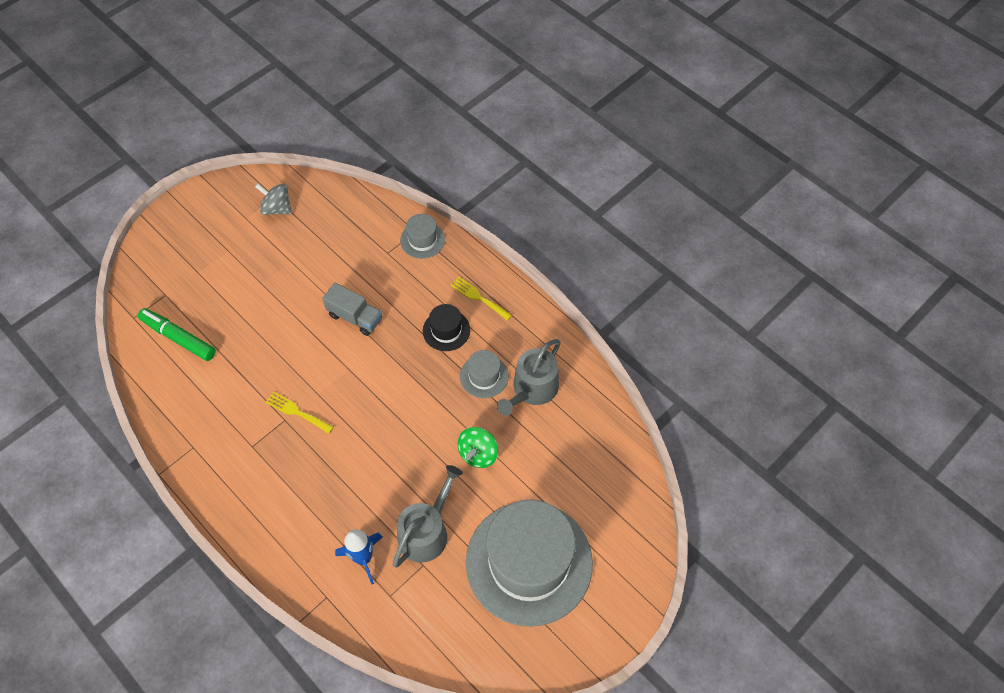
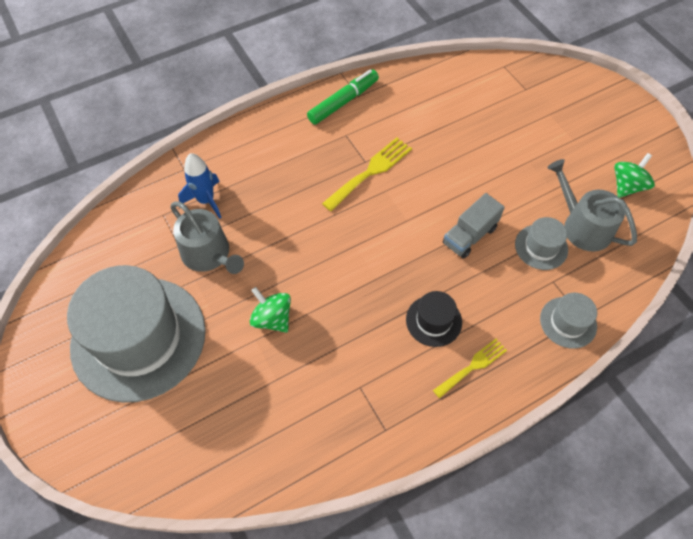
camera: 105 degrees right, 0 degrees up
green marker [138,308,216,361] -> green marker moved to [307,69,379,125]
grey spinning top [255,184,292,215] -> green spinning top [614,153,655,198]
yellow fork [265,392,334,434] -> yellow fork [322,138,412,211], size x1.52
grey hat [460,350,509,398] -> grey hat moved to [515,217,568,270]
grey watering can [497,339,561,416] -> grey watering can moved to [547,159,637,252]

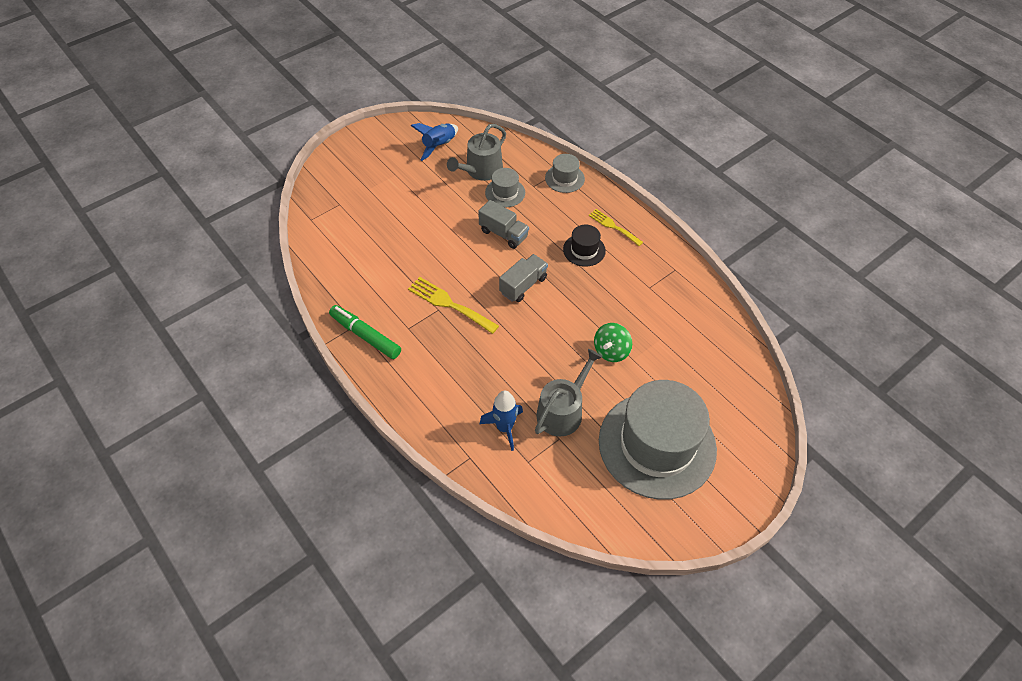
camera: 100 degrees left, 5 degrees down
green spinning top [614,153,655,198] -> blue rocket [411,123,458,161]
none -> grey truck [499,254,548,302]

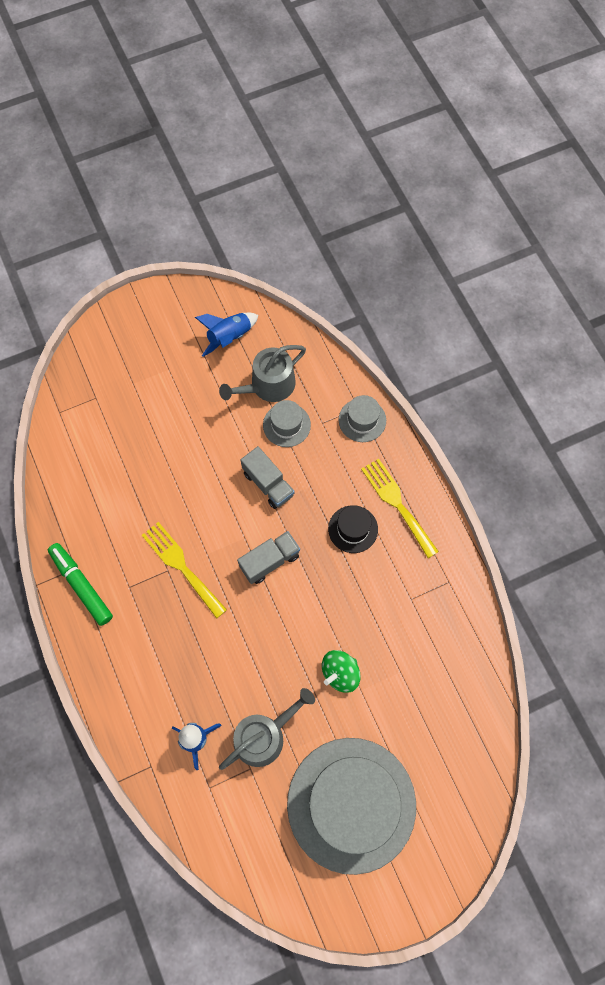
camera: 15 degrees right, 15 degrees up
yellow fork [589,209,643,246] -> yellow fork [361,458,439,558], size x1.52

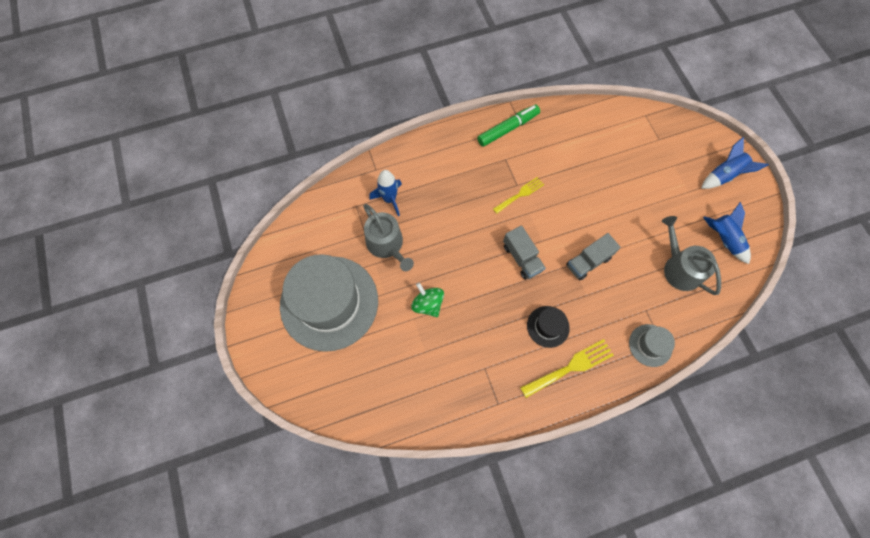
camera: 95 degrees right, 0 degrees up
yellow fork [142,522,227,619] -> yellow fork [493,177,544,214], size x0.66
grey hat [263,400,311,447] -> none
none -> blue rocket [701,137,769,189]

